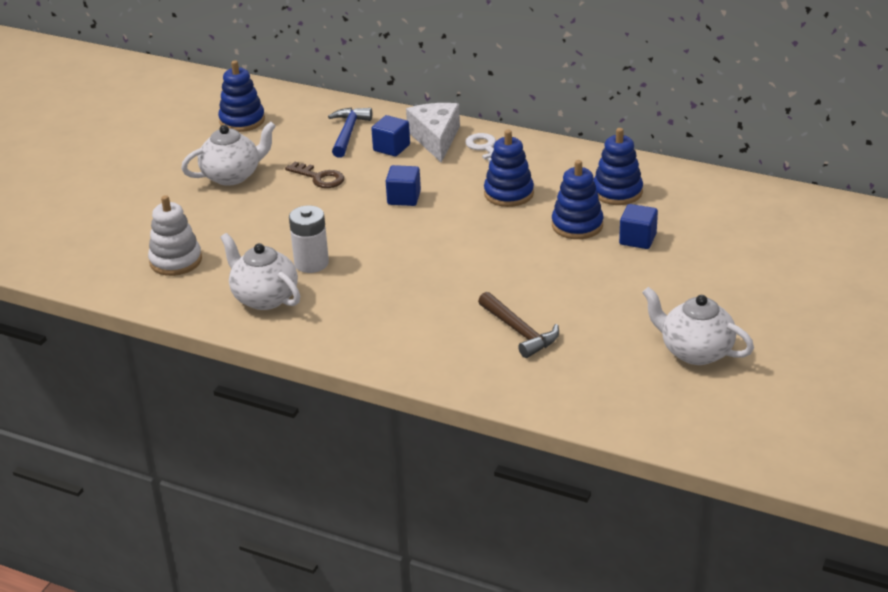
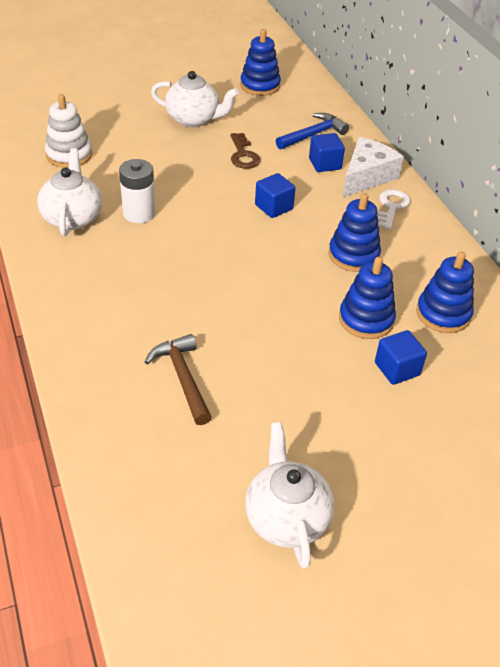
camera: 40 degrees right, 10 degrees up
brown hammer [478,292,559,358] -> brown hammer turned 150 degrees clockwise [145,334,212,425]

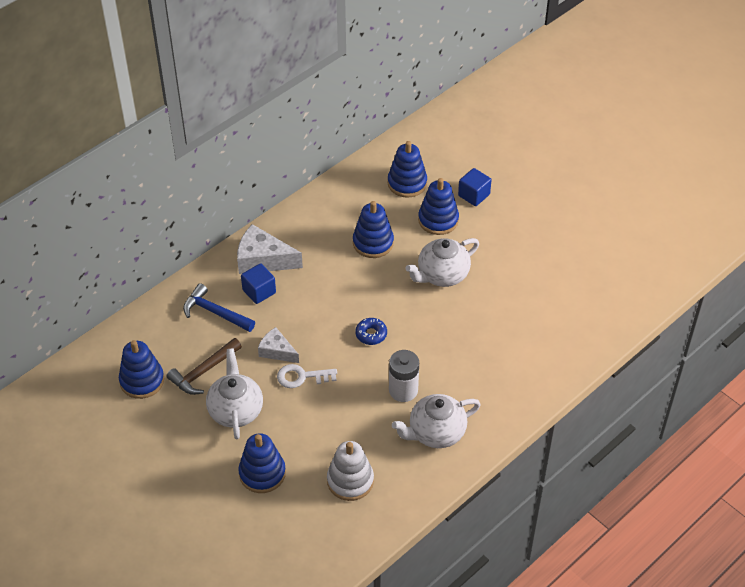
camera: 110 degrees left, 5 degrees up
brown hammer [145,334,212,425] -> brown hammer moved to [167,338,242,395]
brown key [230,133,260,169] -> white cheese [258,327,299,363]
white teapot [245,422,334,569] -> white teapot moved to [406,238,479,287]
blue cube [255,173,296,218] -> none
white key [377,189,410,230] -> white key moved to [277,364,337,388]
none -> blue stacking toy [238,433,286,493]
none -> blue donut [355,318,387,345]

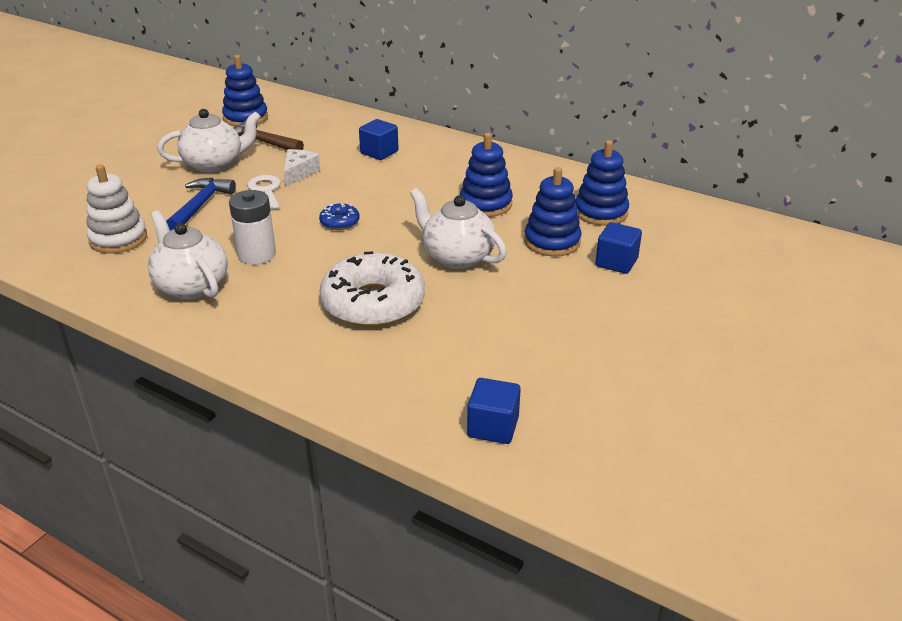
camera: 75 degrees right, 15 degrees down
blue hammer [183,283,255,332] -> blue hammer moved to [166,178,236,231]
white cheese [237,224,303,274] -> none
blue stacking toy [238,433,286,493] -> none
none -> white donut [320,251,425,327]
none -> blue cube [467,378,521,444]

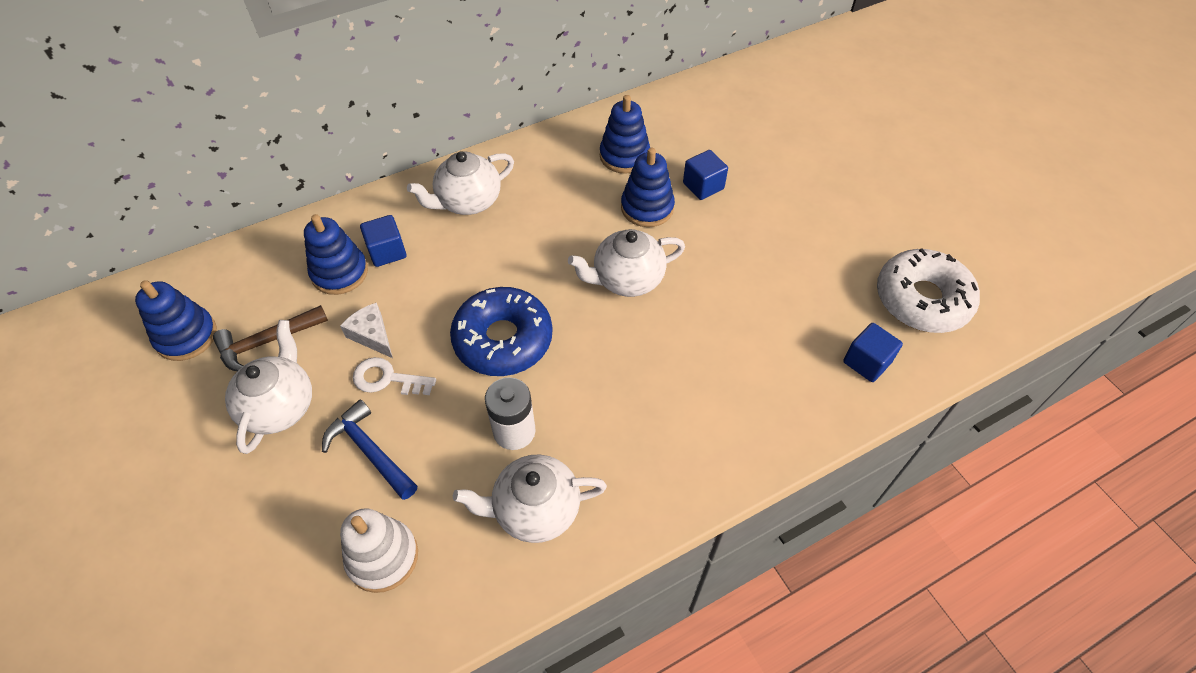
camera: 60 degrees left, 20 degrees up
blue donut [319,204,360,230] -> blue donut [450,287,553,376], size x2.27
white donut [320,251,425,327] -> white donut moved to [877,249,980,333]
blue stacking toy [460,133,513,217] -> blue stacking toy moved to [304,214,368,295]
none -> white teapot [407,151,514,215]

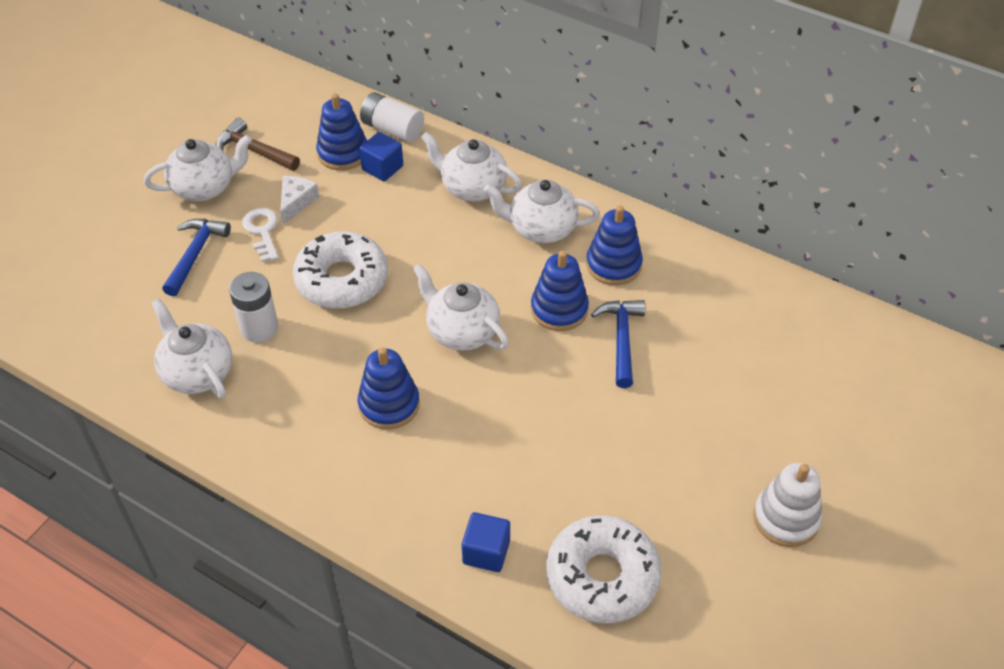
camera: 60 degrees right, 5 degrees down
blue stacking toy [135,280,217,361] -> blue stacking toy moved to [358,347,420,429]
white stacking toy [340,508,418,593] -> white stacking toy moved to [753,463,822,547]
blue donut [450,287,553,376] -> white donut [293,231,388,309]
blue cube [683,150,728,200] -> blue hammer [591,300,645,388]
none -> white battery [360,92,424,142]
none -> white teapot [484,180,600,243]

